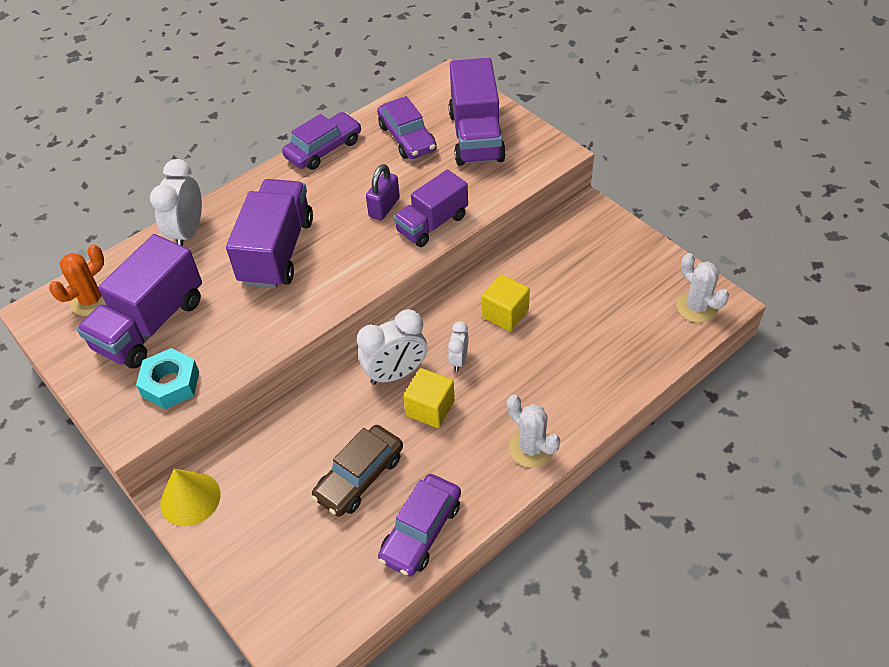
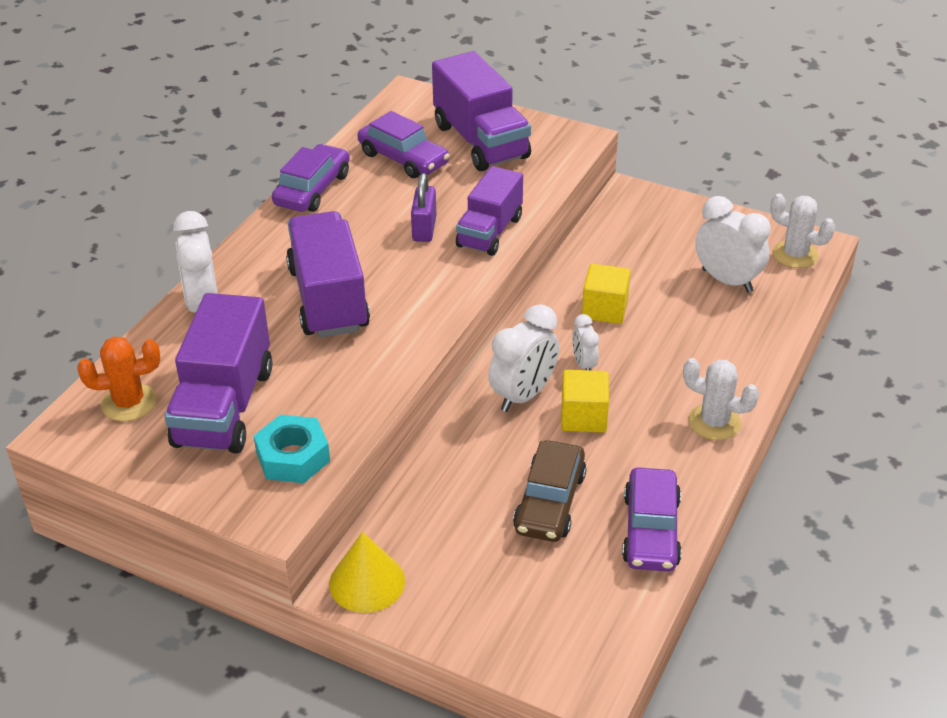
camera: 25 degrees left, 10 degrees down
orange cactus [49,244,106,316] -> orange cactus turned 60 degrees clockwise [77,336,160,421]
none -> white clock [695,196,771,293]

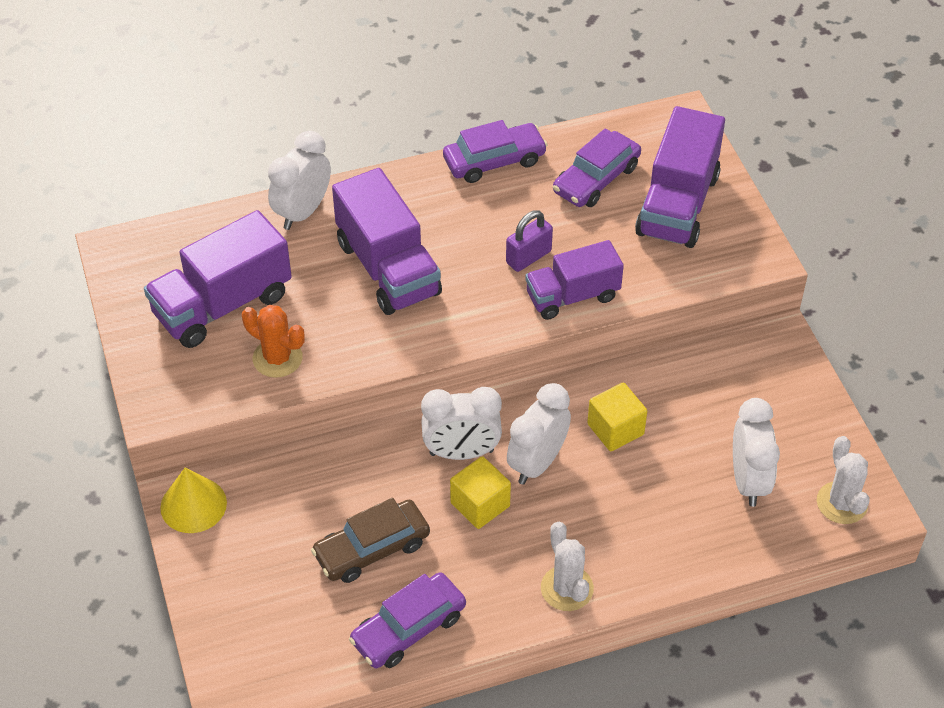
camera: 45 degrees right, 10 degrees up
orange cactus [77,336,160,421] -> orange cactus moved to [242,305,304,378]
turquoise nut [253,414,330,483] -> none
purple truck [286,211,370,338] -> purple truck turned 120 degrees clockwise [332,168,442,315]
purple car [357,111,450,178] -> purple car turned 45 degrees clockwise [553,128,641,207]
white clock [572,314,599,370] -> white clock [507,383,571,485], size x1.81

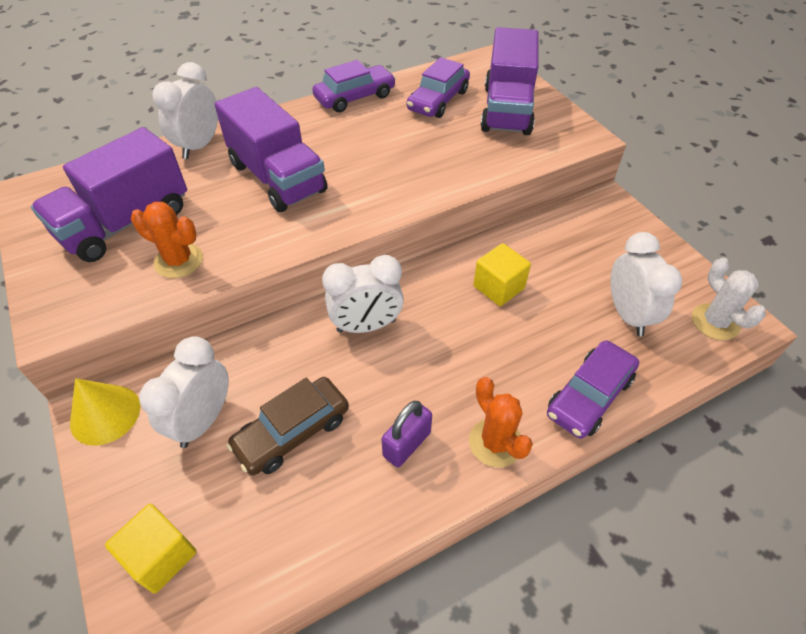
camera: 10 degrees left, 0 degrees up
purple car [349,572,466,668] -> purple car moved to [547,340,639,439]
yellow cube [450,456,511,529] -> yellow cube moved to [105,504,197,594]
purple padlock [506,210,553,272] -> purple padlock moved to [382,401,432,467]
white clock [507,383,571,485] -> white clock moved to [139,336,229,448]
purple truck [525,240,624,320] -> none
white cactus [541,522,594,611] -> orange cactus [469,377,533,468]

